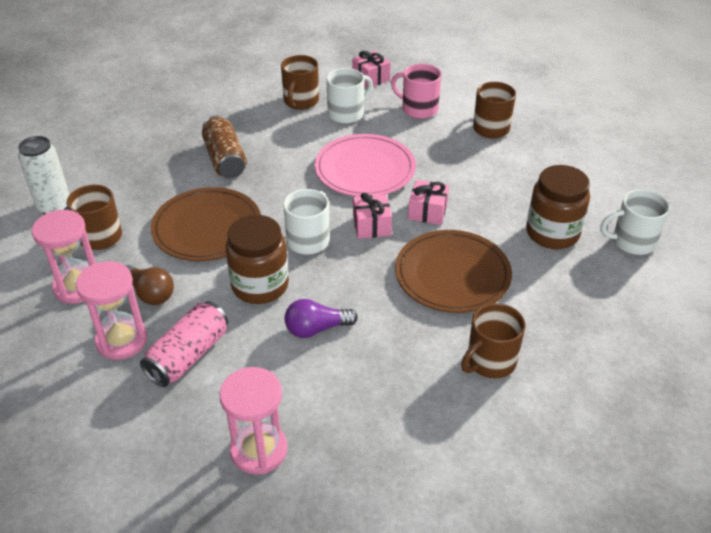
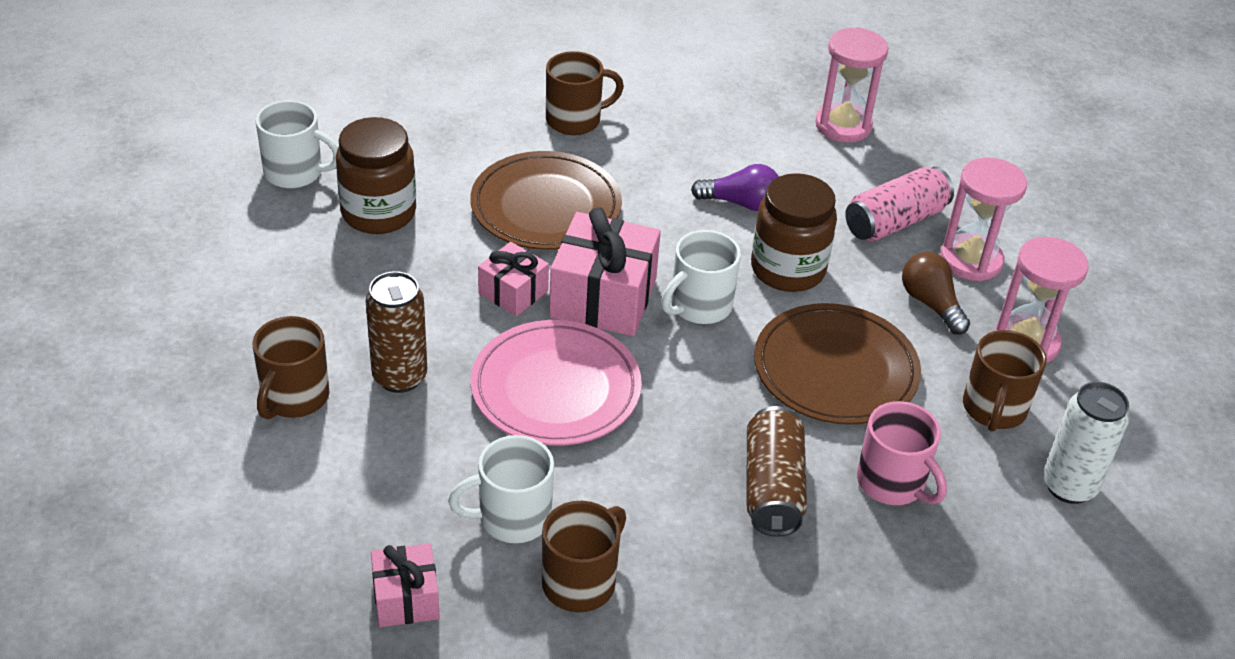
camera: 160 degrees left, 0 degrees up
pink gift [353,193,392,239] -> pink gift [549,207,661,336], size x1.77
pink mug [391,64,442,119] -> pink mug moved to [857,401,947,505]
none -> brown can [365,271,427,393]

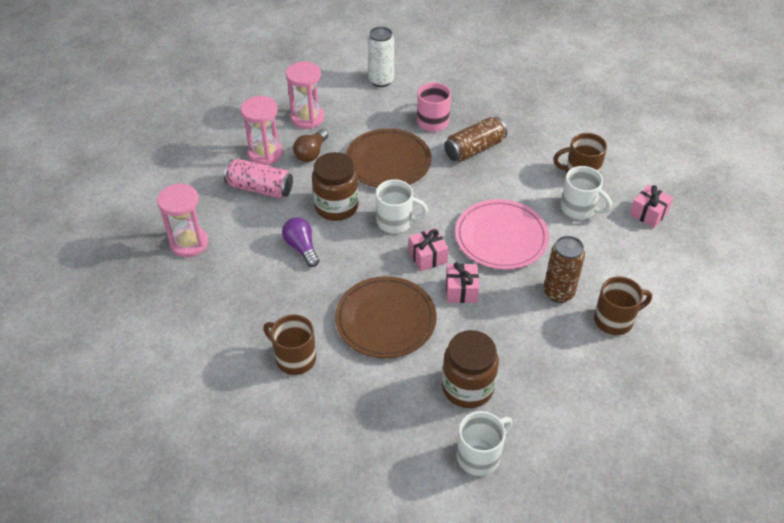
camera: 125 degrees left, 5 degrees up
white mug [255,100,339,188] -> white mug turned 75 degrees clockwise [456,411,512,476]
pink gift [549,207,661,336] -> pink gift [409,228,449,271], size x0.57
brown mug [963,330,1046,432] -> none

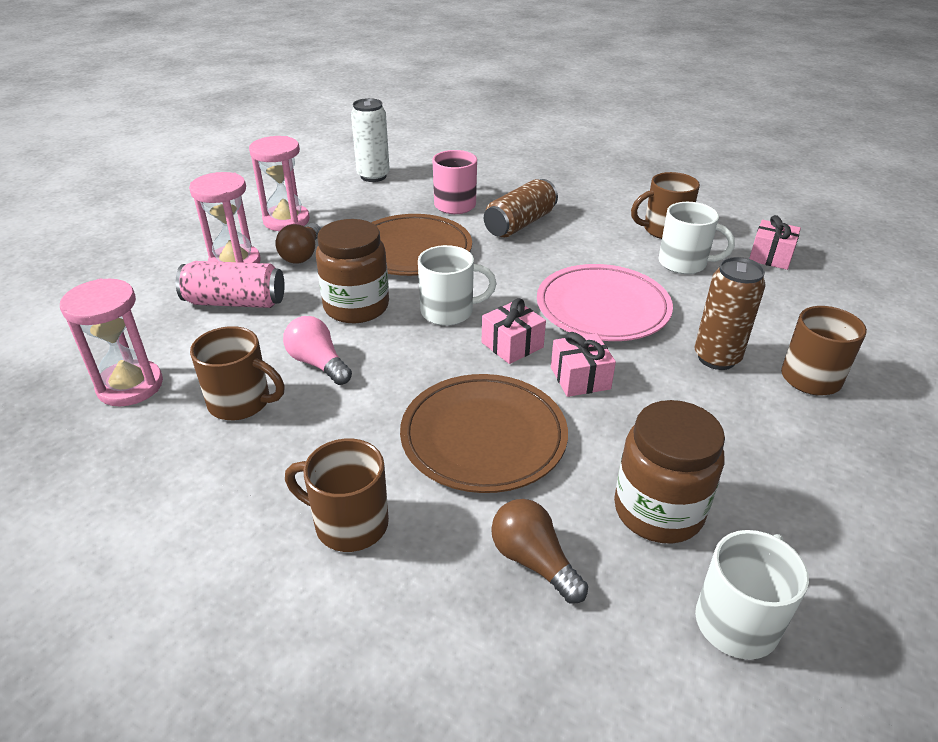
camera: 15 degrees left, 10 degrees down
purple light bulb [282,218,319,267] -> pink light bulb [283,316,352,385]
none -> brown mug [190,326,285,420]
none -> brown light bulb [491,499,588,603]

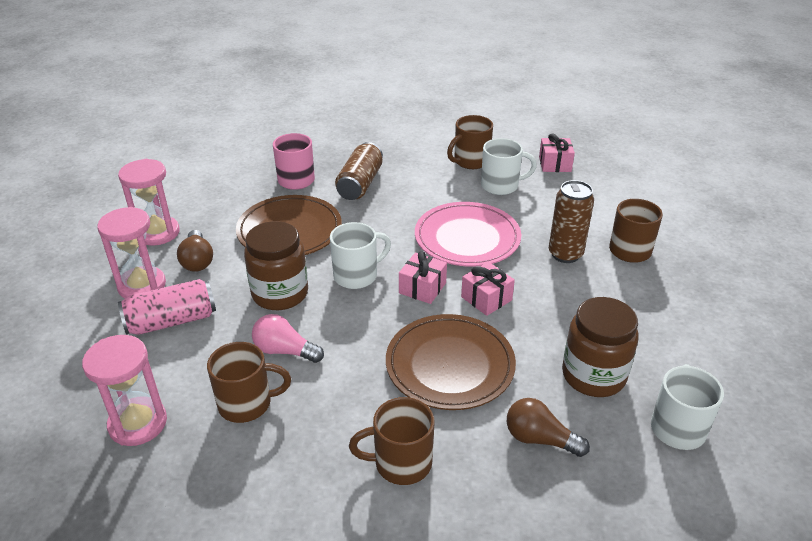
camera: 25 degrees left, 0 degrees up
white can [351,98,390,182] -> none

